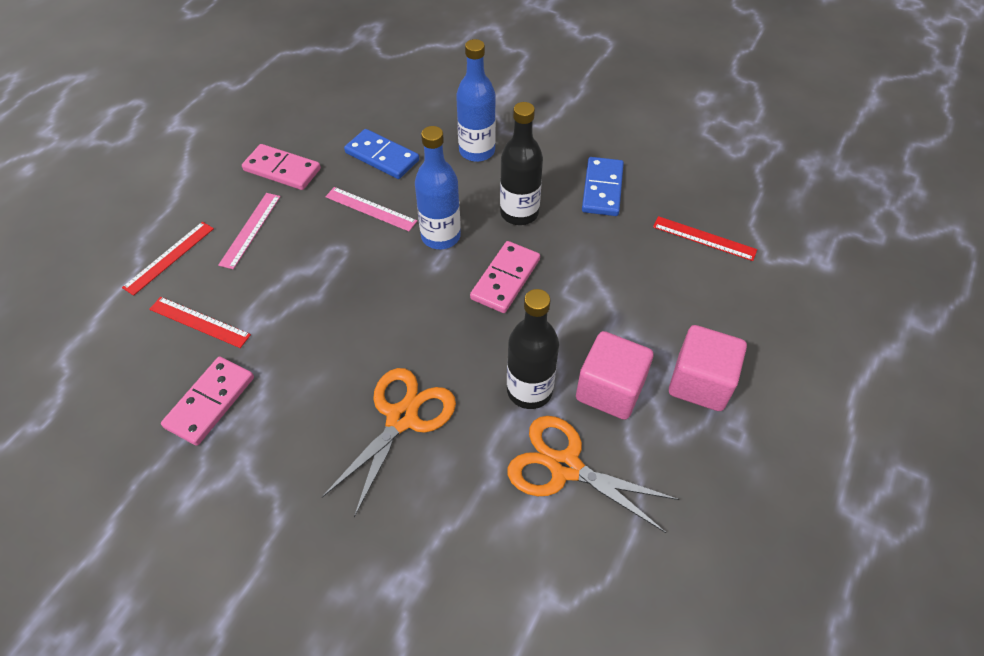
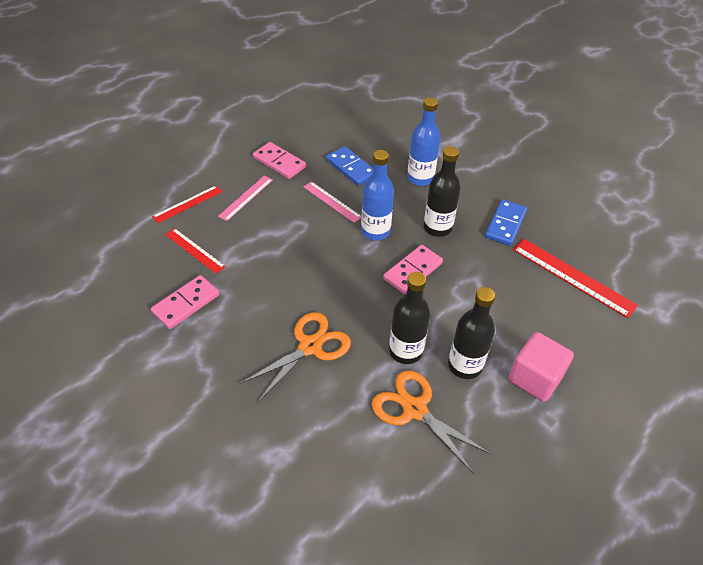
camera: 15 degrees right, 5 degrees down
pink cube [576,331,653,420] -> black bottle [448,287,495,379]
red ruler [653,216,757,261] -> red ruler [513,239,638,318], size x1.63

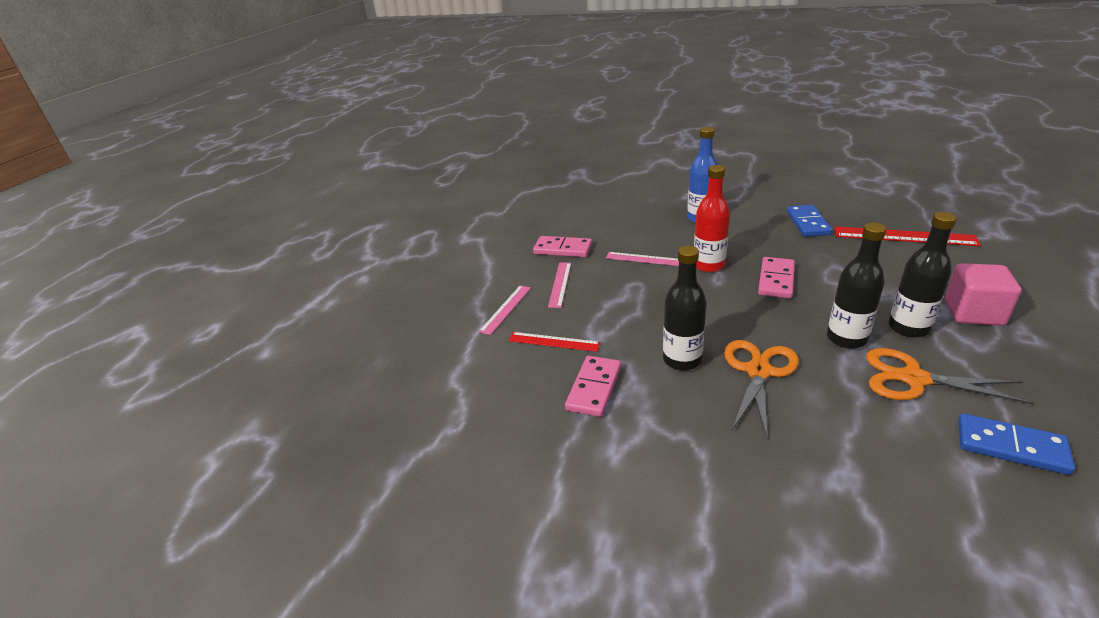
camera: 20 degrees left, 15 degrees down
red ruler [152,186,222,223] -> pink ruler [478,285,531,335]
blue domino [326,146,373,186] -> blue domino moved to [958,413,1075,475]
blue bottle [361,150,394,240] -> red bottle [694,165,730,272]
black bottle [424,146,461,237] -> black bottle moved to [663,246,707,371]

